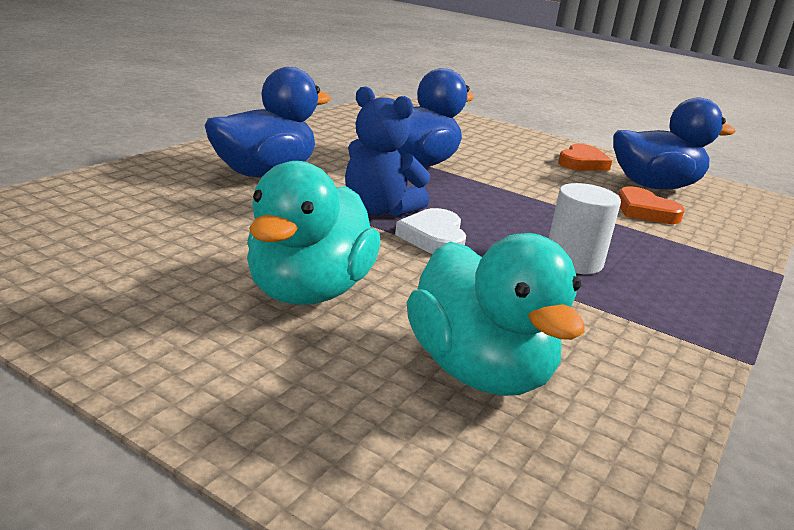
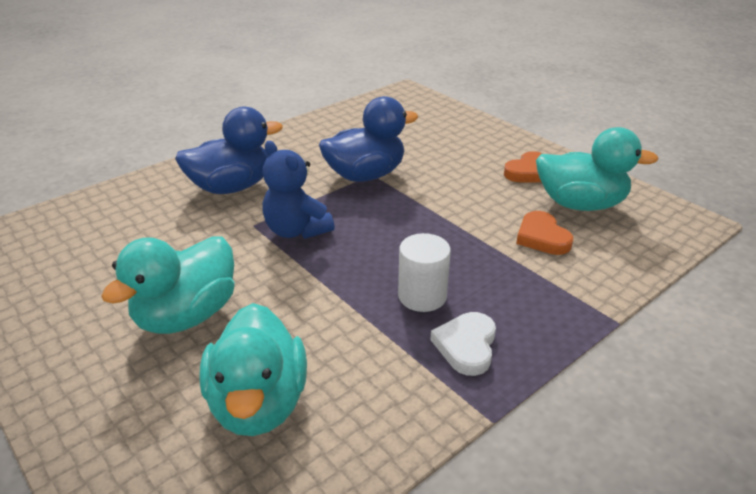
camera: 20 degrees right, 10 degrees up
white heart [395,208,466,254] -> white heart moved to [430,312,496,376]
blue duck [613,97,736,189] -> turquoise duck [536,127,658,211]

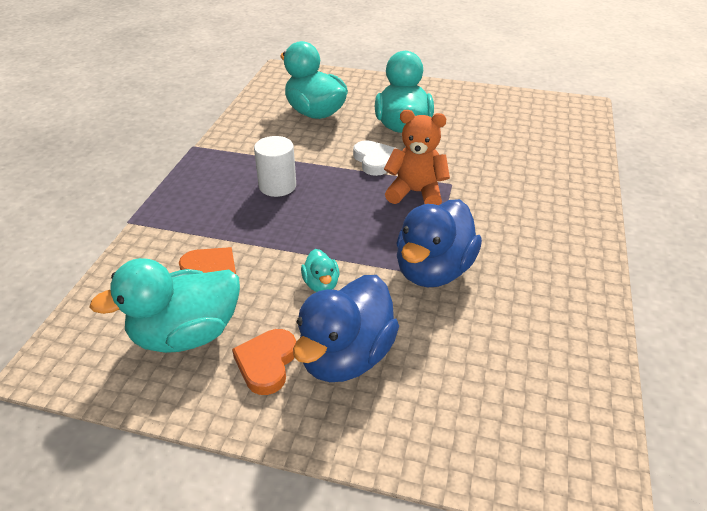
camera: 145 degrees right, 5 degrees up
blue duck [175,107,283,194] -> blue duck moved to [293,275,399,382]
blue teddy bear [262,141,335,239] -> orange teddy bear [384,110,450,205]
white heart [430,312,496,376] -> white heart moved to [353,140,397,176]
none -> turquoise duck [301,249,339,292]

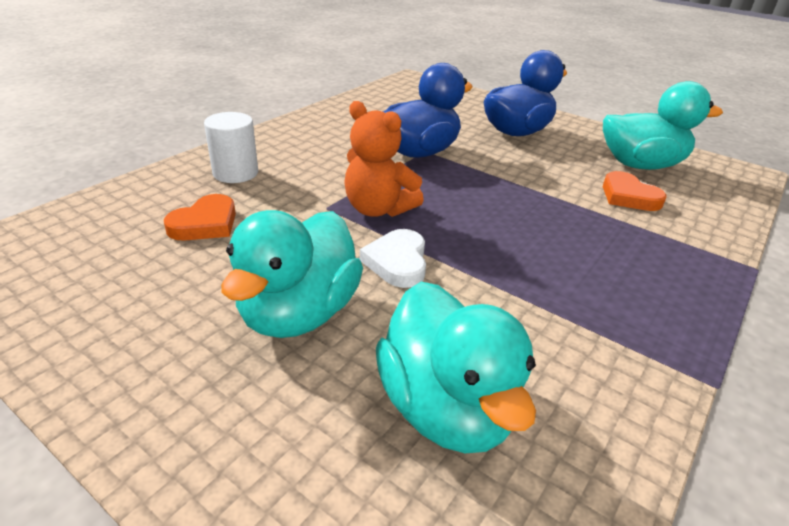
camera: 160 degrees left, 5 degrees down
orange heart [232,329,296,395] -> orange heart moved to [164,194,236,241]
white cylinder [254,136,296,197] -> white cylinder moved to [204,112,258,183]
turquoise duck [301,249,339,292] -> none

